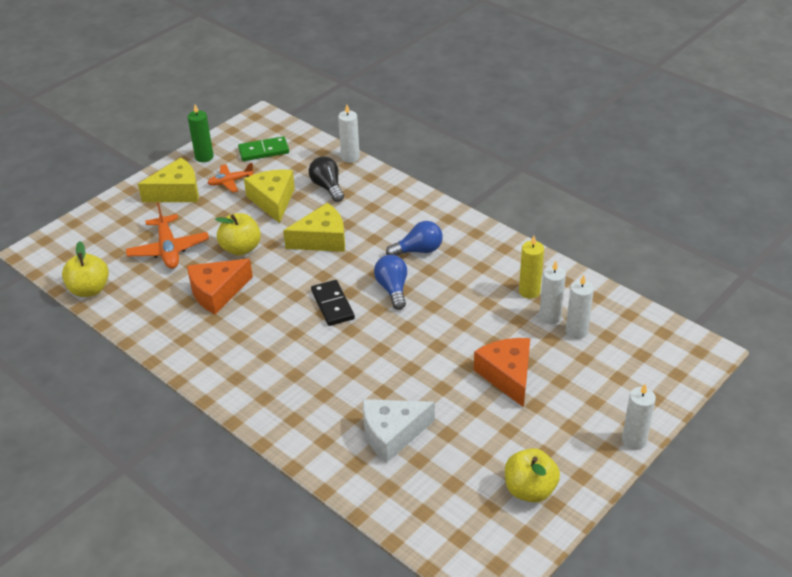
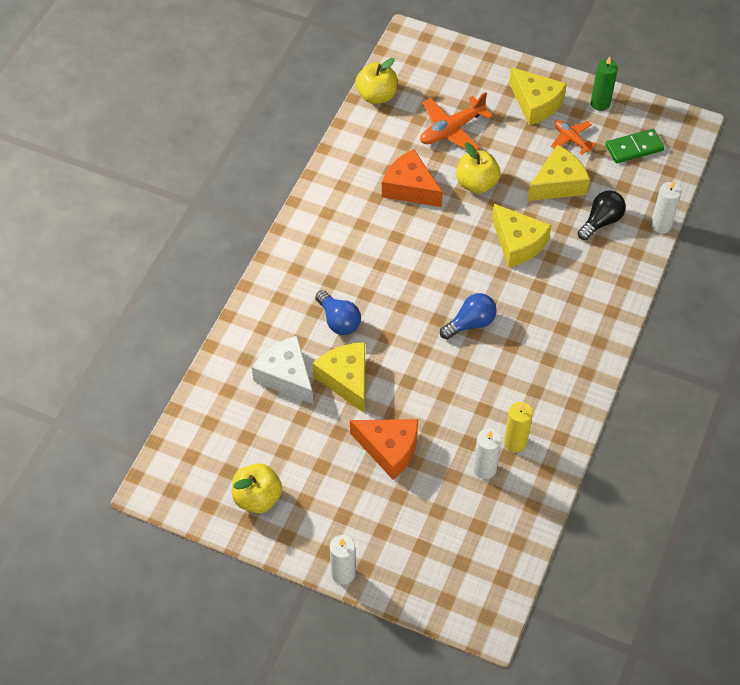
camera: 70 degrees right, 15 degrees up
green domino [238,136,289,161] -> green domino turned 75 degrees counterclockwise [606,129,664,163]
black domino [311,280,355,326] -> none
blue light bulb [386,221,443,256] -> blue light bulb moved to [315,290,361,335]
orange cheese [474,338,530,407] -> orange cheese turned 60 degrees clockwise [350,419,418,480]
white candle [566,275,594,339] -> none
none -> yellow cheese [312,342,365,413]

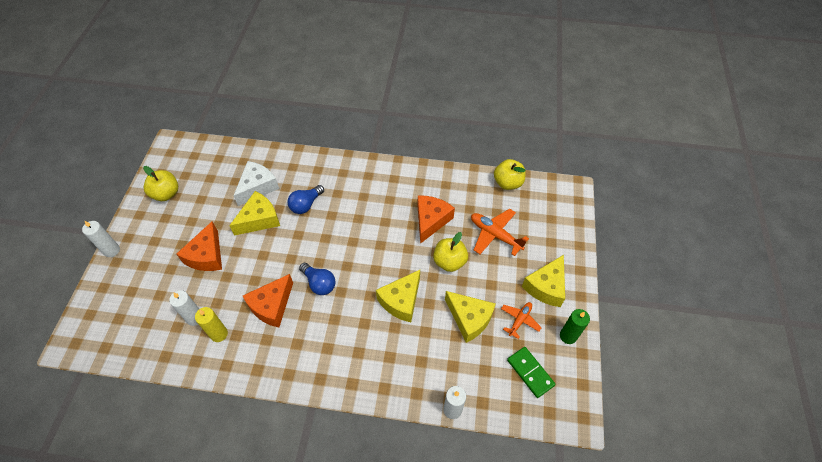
camera: 75 degrees right, 0 degrees up
black light bulb [578,190,626,240] -> none
none -> orange cheese [243,274,293,327]

